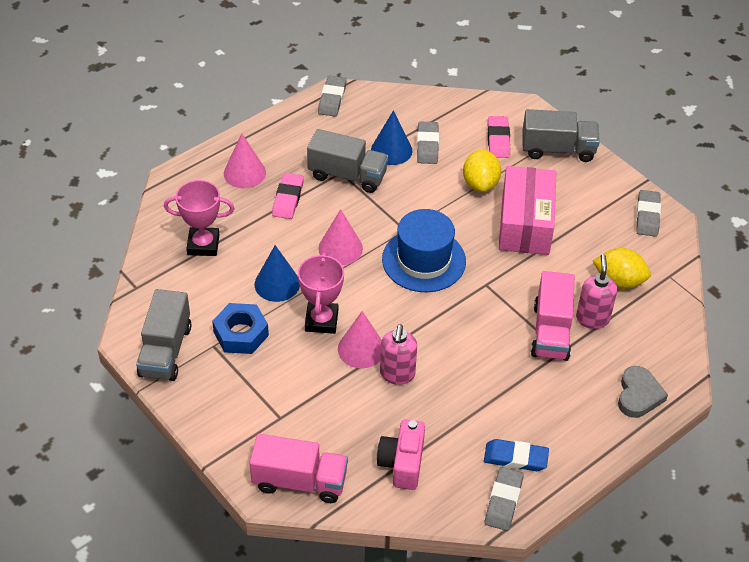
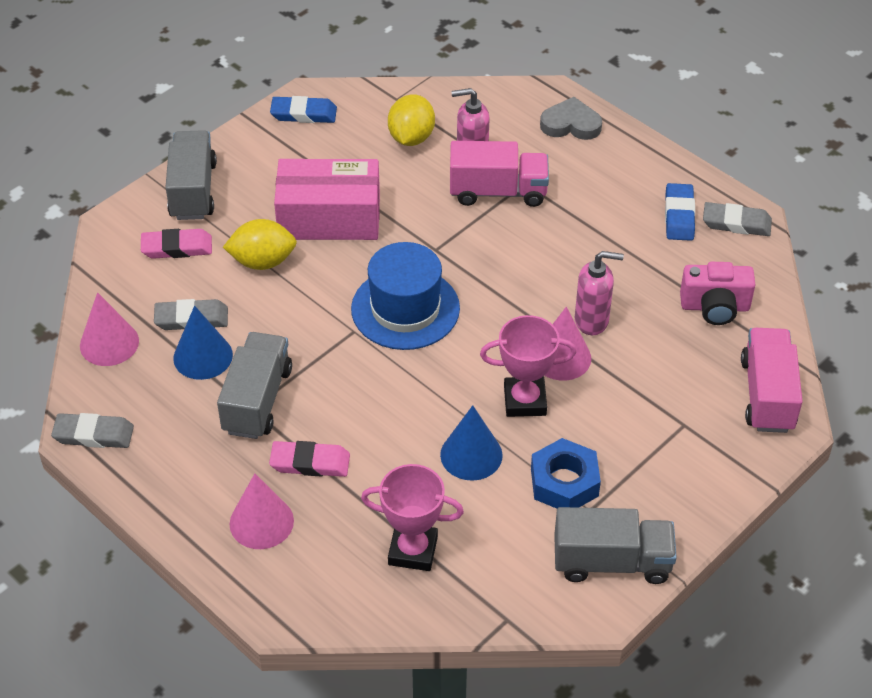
camera: 95 degrees left, 0 degrees up
pink trophy [164,180,234,256] -> pink trophy turned 75 degrees counterclockwise [361,464,464,571]
pink cone [318,209,363,265] -> pink cone moved to [80,292,139,366]
grey eraser [636,190,661,237] -> blue eraser [270,96,337,123]

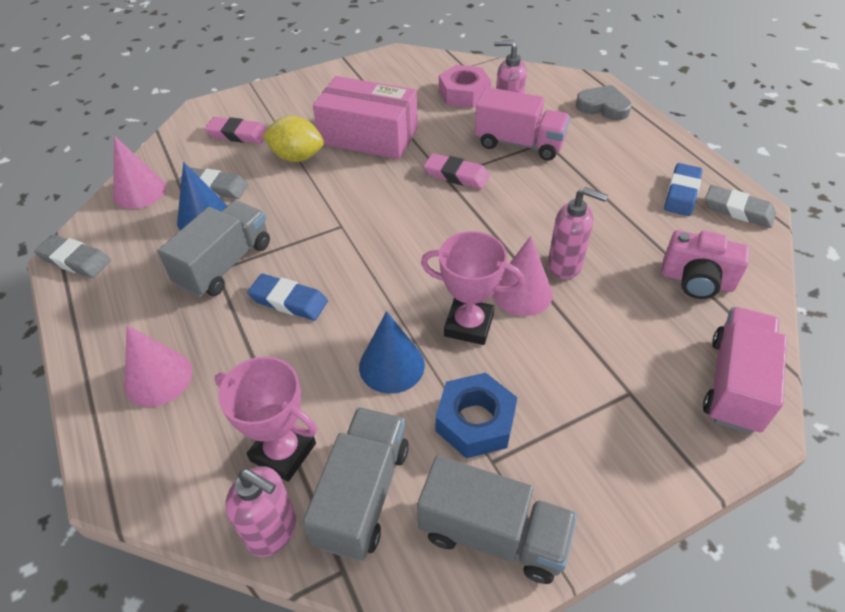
camera: 20 degrees right, 0 degrees up
grey truck [165,130,217,220] -> grey truck moved to [302,407,409,560]
pink eraser [269,441,350,477] -> pink eraser moved to [423,153,490,189]
blue eraser [270,96,337,123] -> blue eraser moved to [247,274,328,320]
blue hat [351,242,460,350] -> none
yellow lemon [388,94,435,146] -> pink nut [439,65,491,108]
none -> pink soap dispenser [225,466,297,557]

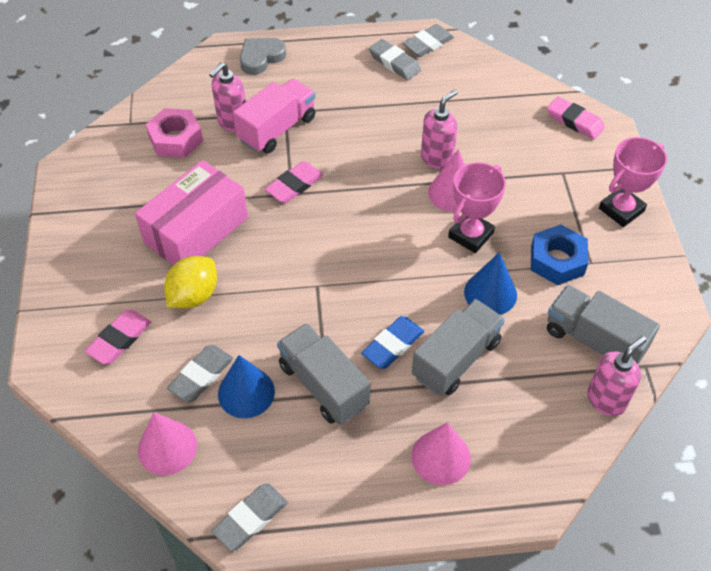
camera: 70 degrees left, 5 degrees up
pink trophy [215,357,317,482] -> pink trophy moved to [599,137,667,227]
grey truck [417,455,577,584] -> grey truck moved to [412,299,505,396]
pink camera [661,230,750,299] -> none
blue eraser [664,163,702,216] -> grey eraser [369,39,421,80]
pink truck [703,307,787,434] -> pink eraser [547,97,605,139]

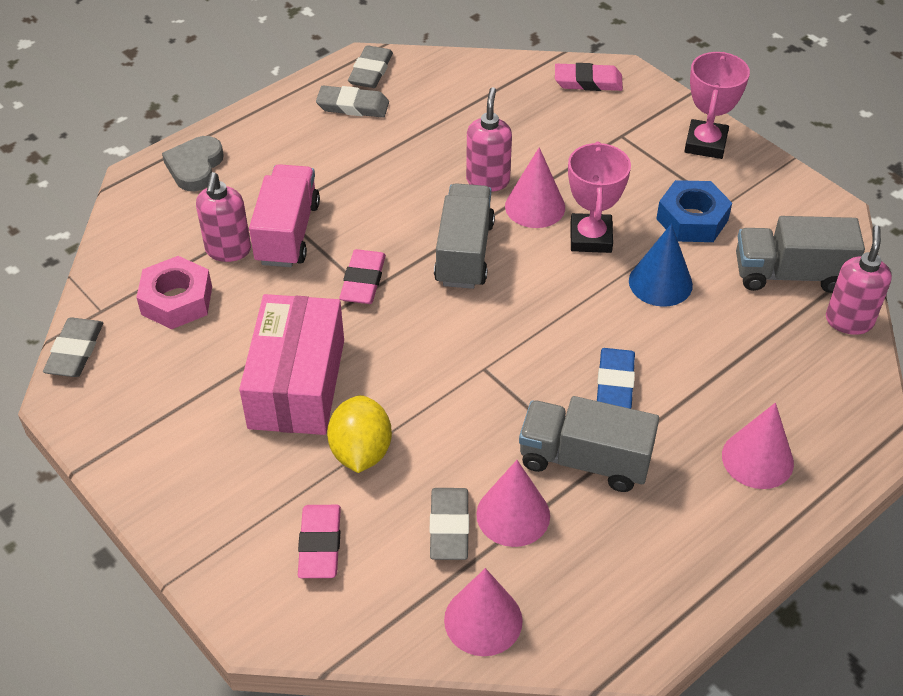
camera: 35 degrees left, 5 degrees down
grey eraser [211,484,288,551] -> grey eraser moved to [43,317,103,377]
blue cone [218,355,275,418] -> pink cone [476,460,550,547]
grey truck [412,299,505,396] -> grey truck moved to [434,183,495,289]

